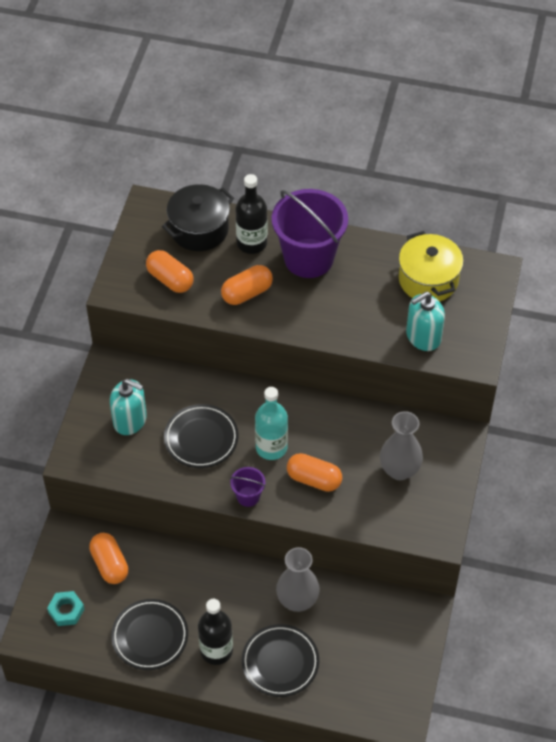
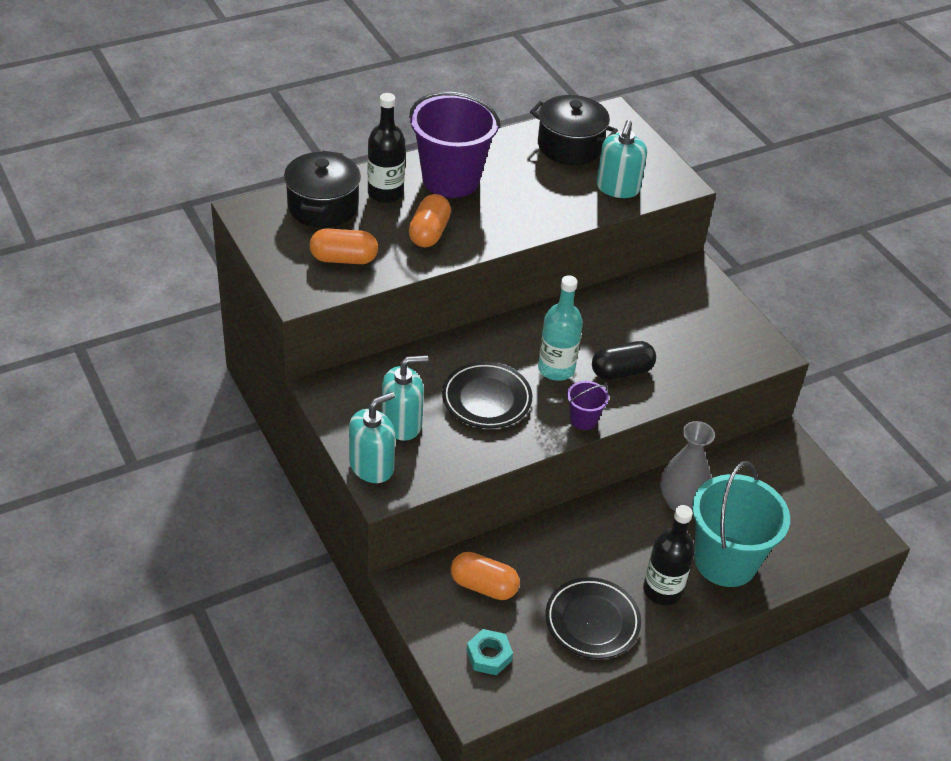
camera: 45 degrees left, 10 degrees down
black plate [242,624,319,697] -> turquoise bucket [692,461,790,587]
orange capsule [287,453,342,492] -> black capsule [592,341,656,380]
grey vase [380,411,423,480] -> none
yellow pot [399,231,464,302] -> black pot [530,95,618,165]
none -> turquoise soap dispenser [349,392,395,483]

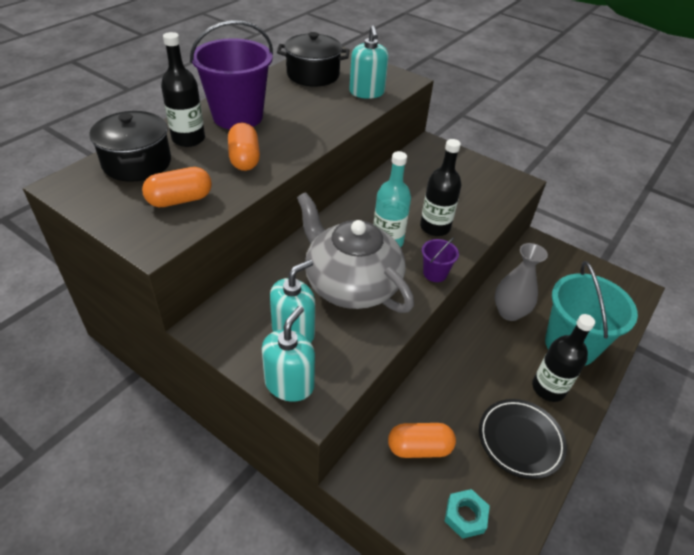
camera: 25 degrees left, 0 degrees up
black plate [442,362,532,428] -> grey teapot [297,192,414,313]
black capsule [592,341,656,380] -> black bottle [420,139,461,236]

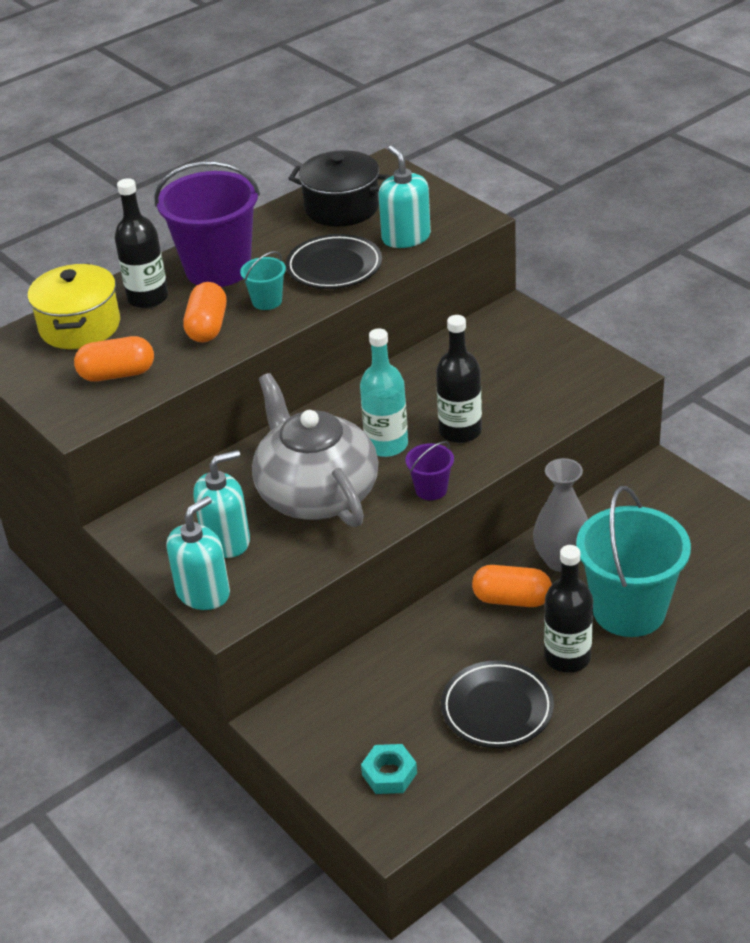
camera: 20 degrees right, 5 degrees down
black pot [89,111,171,182] -> yellow pot [28,263,120,349]
turquoise soap dispenser [349,25,389,99] -> turquoise soap dispenser turned 150 degrees clockwise [378,145,431,248]
orange capsule [388,423,456,458] -> orange capsule moved to [472,565,552,607]
none -> turquoise bucket [240,251,286,310]
none -> black plate [286,234,382,289]

